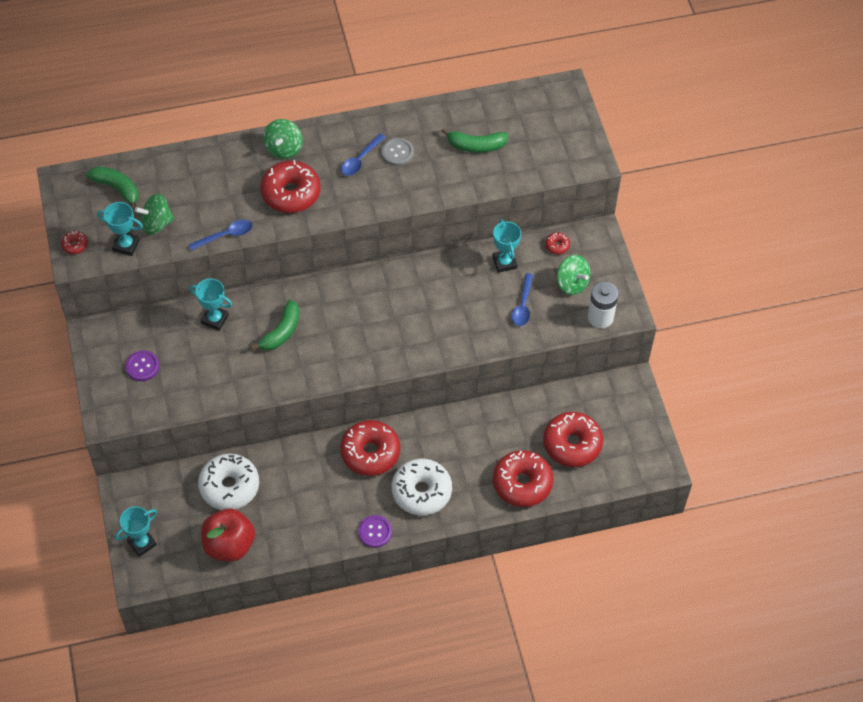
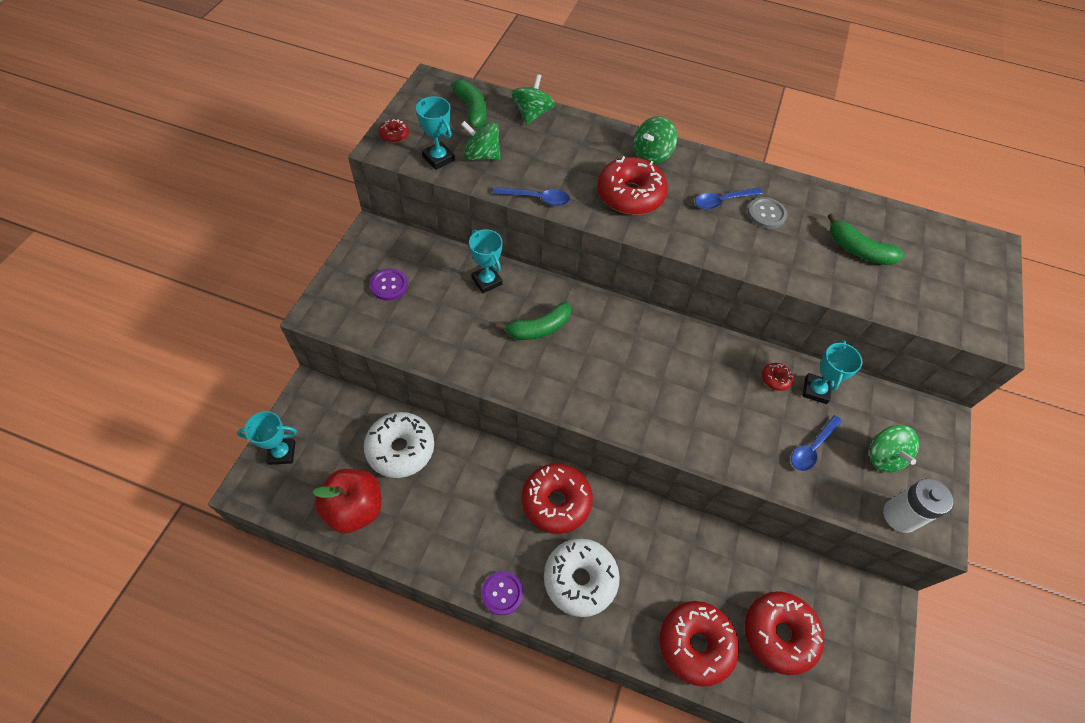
camera: 30 degrees right, 0 degrees up
red donut [545,232,570,254] -> red donut moved to [762,363,793,391]
none -> green spinning top [511,74,555,125]

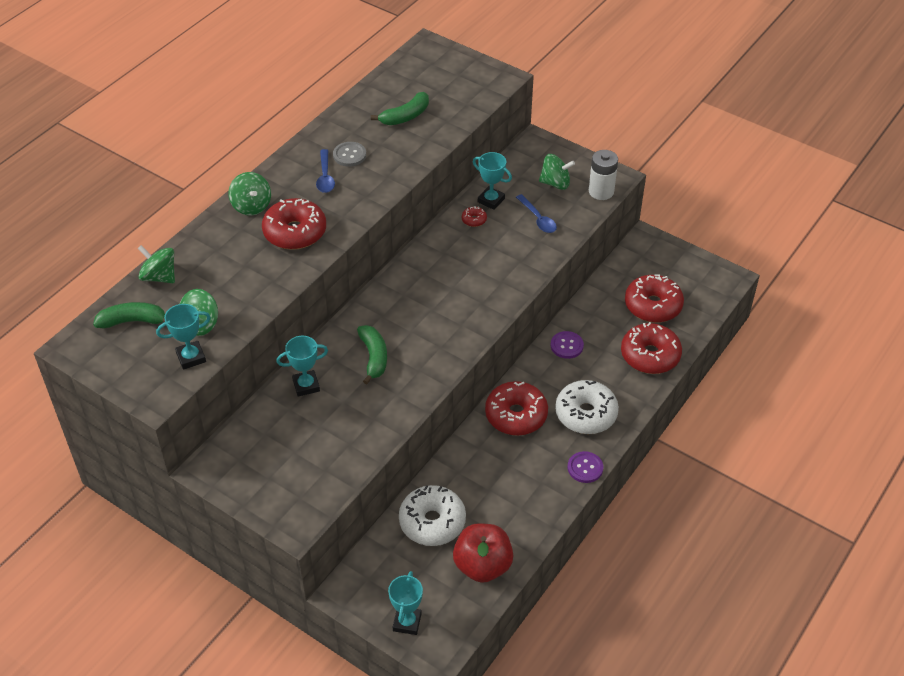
camera: 70 degrees left, 10 degrees down
purple button [370,268,408,300] -> purple button moved to [551,331,584,359]
red donut [379,119,409,143] -> none
blue spoon [493,187,570,206] -> none

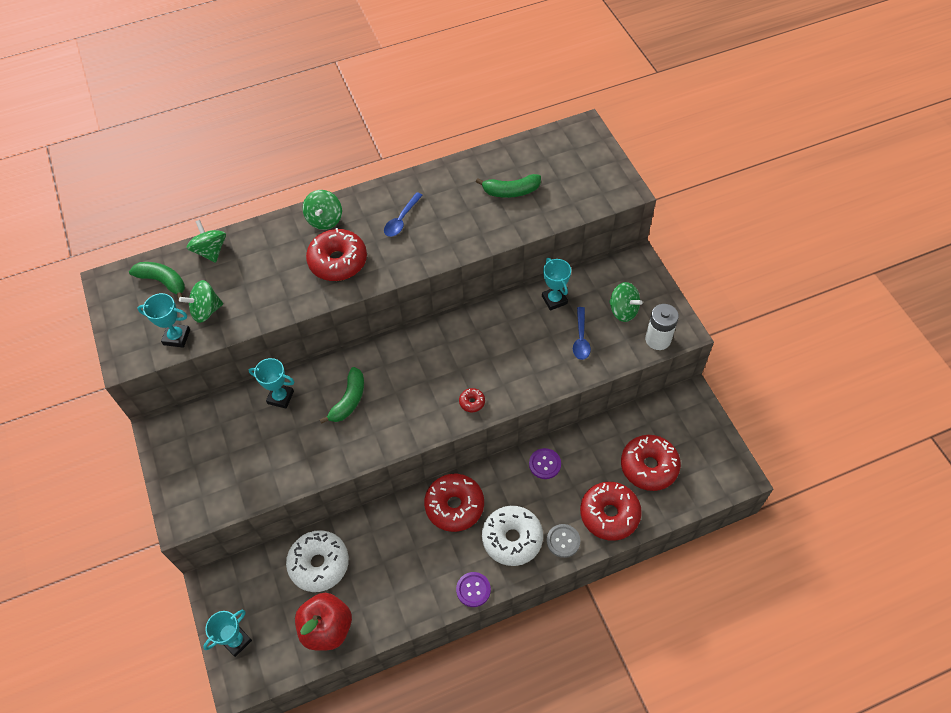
camera: 35 degrees right, 10 degrees up
grey button [333,142,366,167] -> grey button moved to [547,524,580,558]
red donut [462,206,487,227] -> red donut moved to [459,388,485,412]

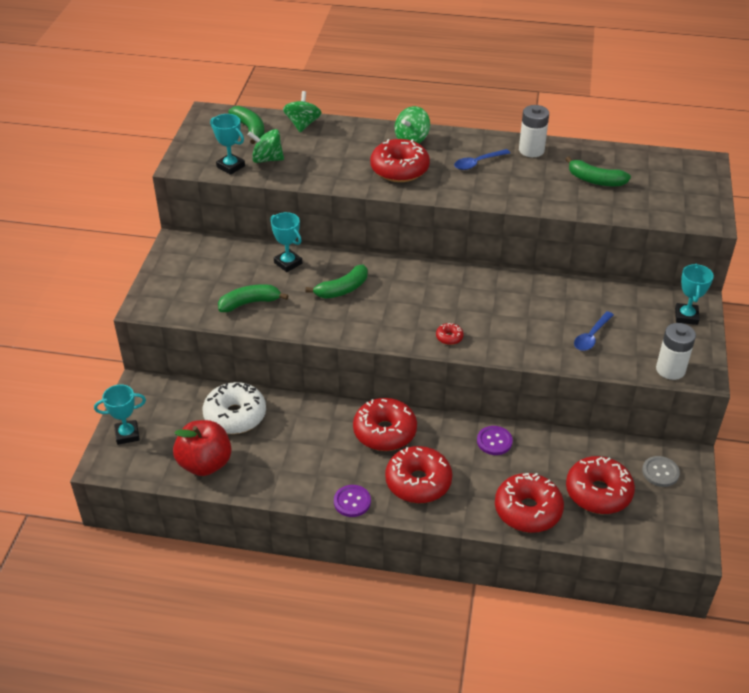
camera: 30 degrees right, 15 degrees down
white donut [482,506,543,566] -> red donut [385,446,452,503]
turquoise trophy [542,258,571,311] -> turquoise trophy moved to [675,264,714,325]
grey button [547,524,580,558] -> grey button moved to [642,456,680,487]
green spinning top [609,282,643,322] -> none
none -> green banana [218,284,289,312]
none -> white battery [519,105,549,157]

